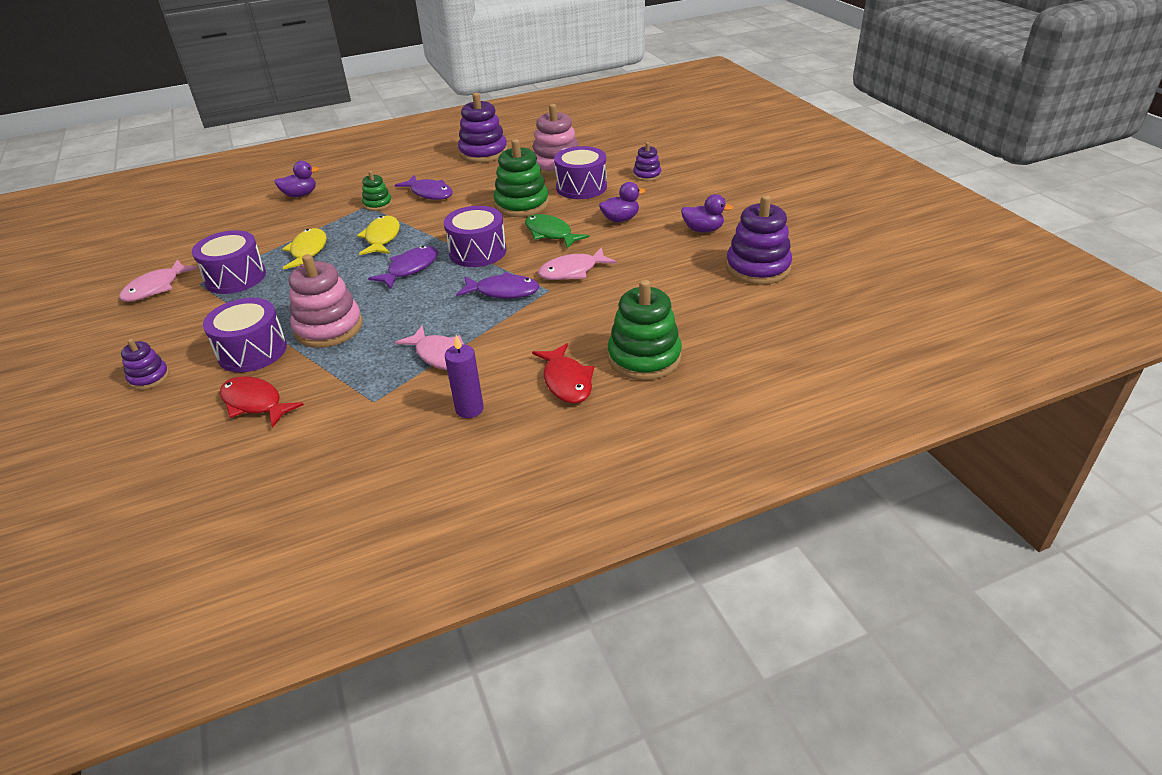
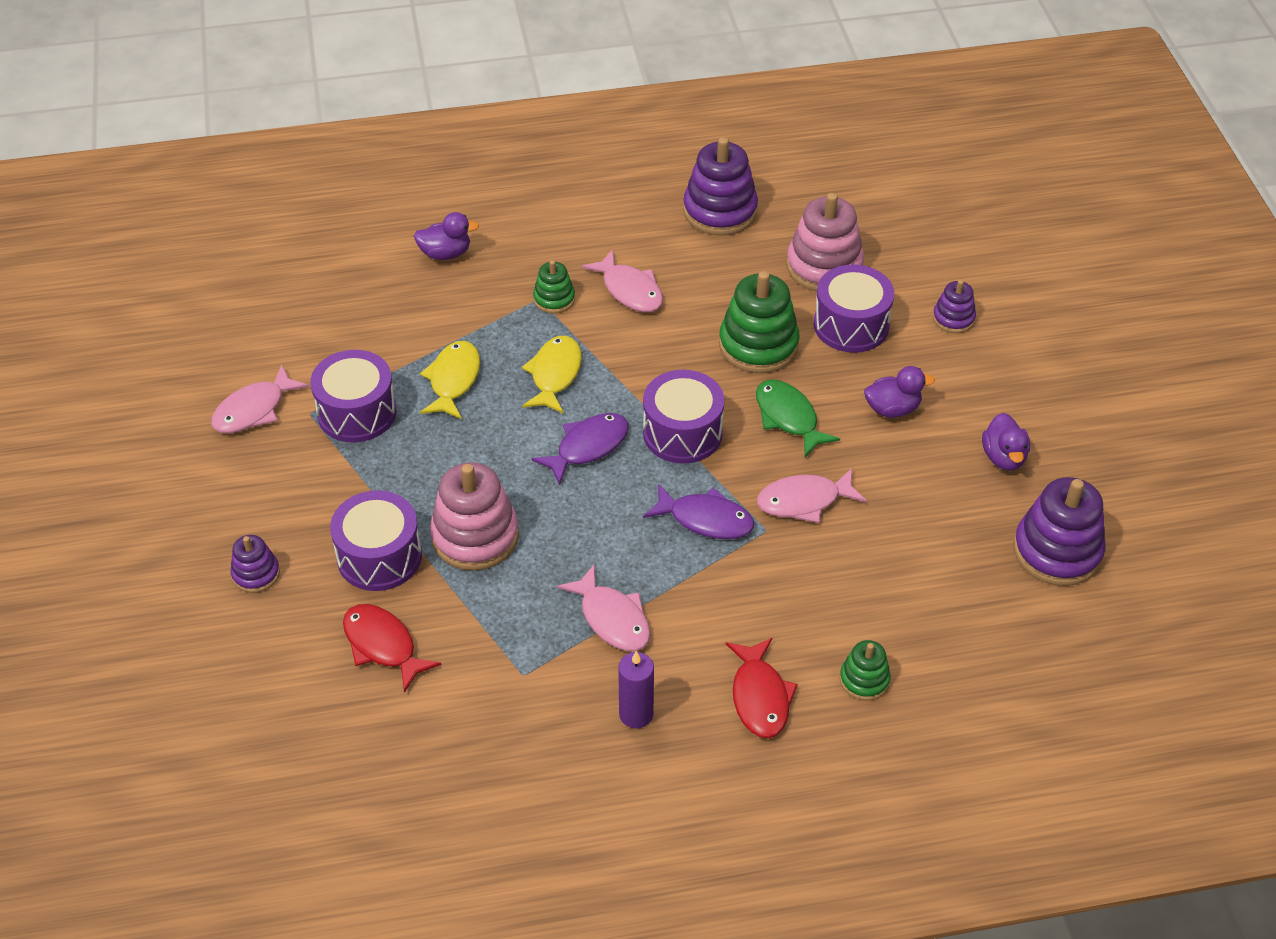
camera: 10 degrees right, 10 degrees up
purple fish [395,175,453,200] -> pink fish [582,249,663,312]
green stacking toy [608,280,682,380] -> green stacking toy [840,640,891,701], size x0.54
purple duck [681,194,733,233] -> purple duck turned 60 degrees clockwise [982,413,1030,471]

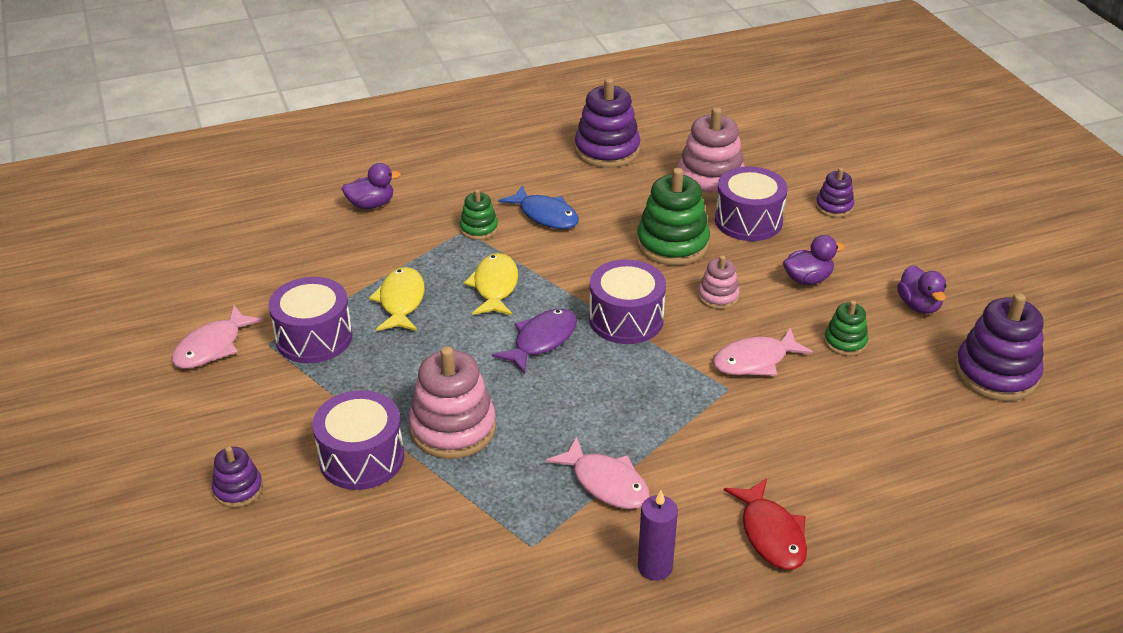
camera: 10 degrees left, 10 degrees down
red fish [343,604,441,693] -> none
pink fish [582,249,663,312] -> blue fish [498,185,579,229]
purple fish [643,484,754,539] -> none
green fish [756,379,840,457] -> pink stacking toy [698,255,740,309]
green stacking toy [840,640,891,701] -> green stacking toy moved to [824,300,868,356]

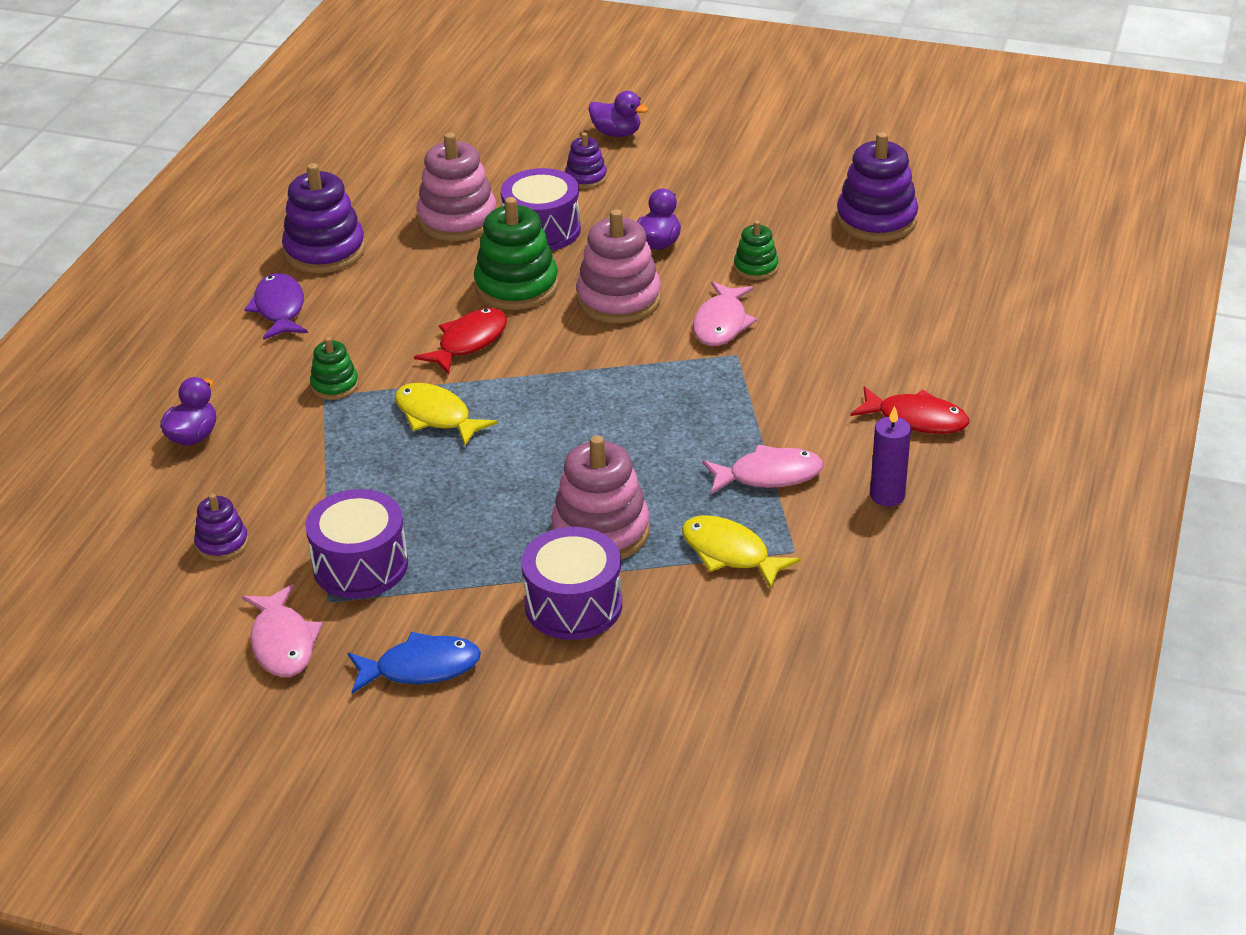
camera: 50 degrees left, 0 degrees up
purple stacking toy [212,446,263,508] -> purple stacking toy moved to [194,494,249,561]
yellow fish [369,267,425,331] -> yellow fish moved to [682,515,801,589]
purple fish [492,309,577,374] -> purple fish moved to [244,273,308,340]
blue fish [498,185,579,229] -> blue fish moved to [348,632,481,694]
purple drum [589,259,666,344] -> none
pink stacking toy [698,255,740,309] -> pink stacking toy [576,209,661,323], size x1.86
purple duck [897,265,947,314] -> purple duck moved to [588,91,649,137]
none -> red fish [414,308,507,374]

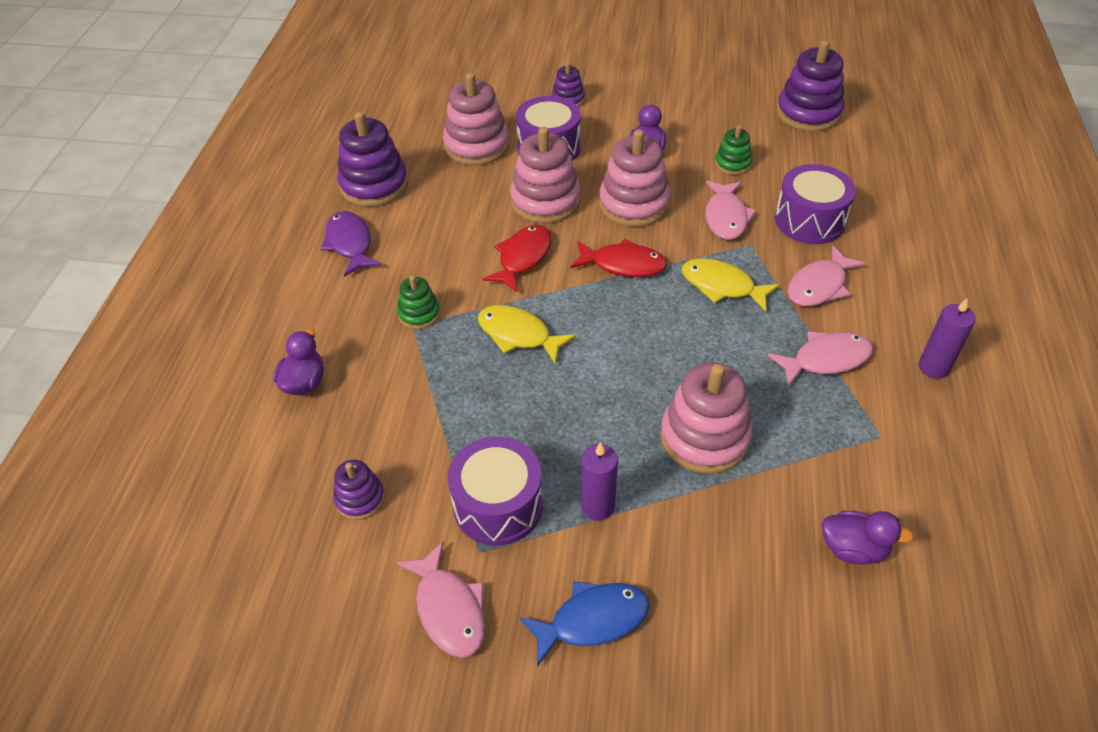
camera: 10 degrees left, 10 degrees up
green stacking toy [474,197,559,310] -> pink stacking toy [510,127,581,224]
purple drum [521,527,622,640] -> purple drum moved to [775,164,856,244]
purple duck [588,91,649,137] -> purple duck moved to [822,511,914,564]
yellow fish [682,515,801,589] -> yellow fish moved to [682,258,780,312]
red fish [850,386,969,434] -> red fish moved to [570,239,667,277]
none -> purple candle [581,442,618,520]
none -> pink fish [788,245,866,306]

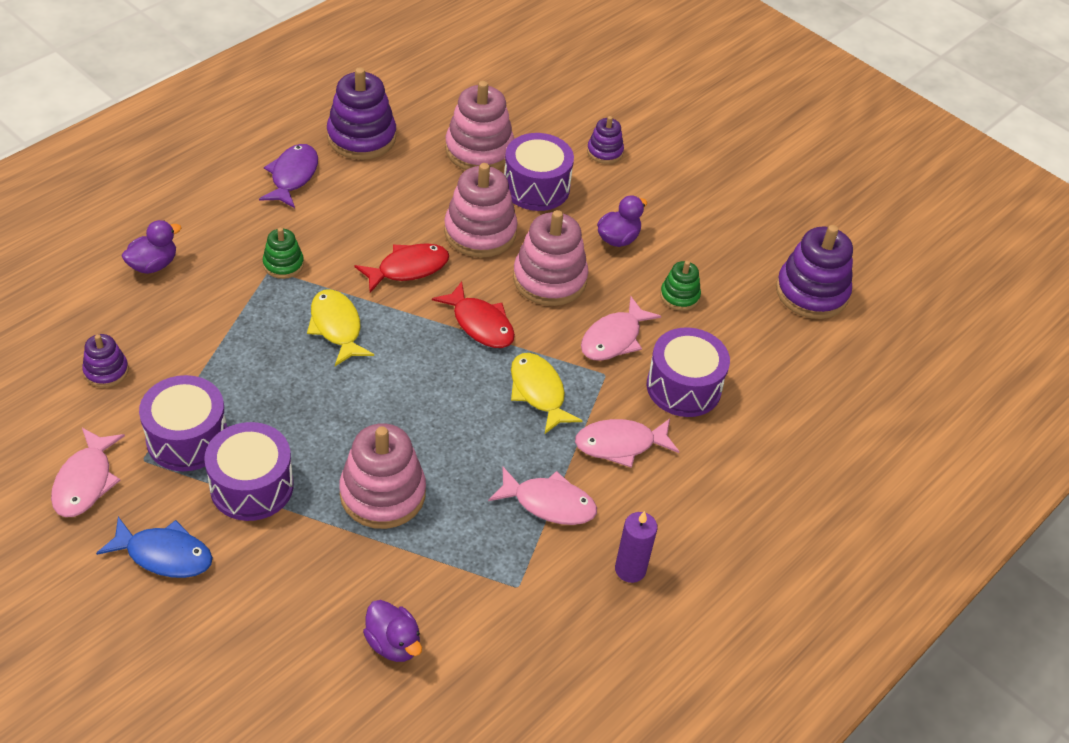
camera: 30 degrees right, 0 degrees up
purple candle [581,442,618,520] -> purple drum [204,422,294,521]

